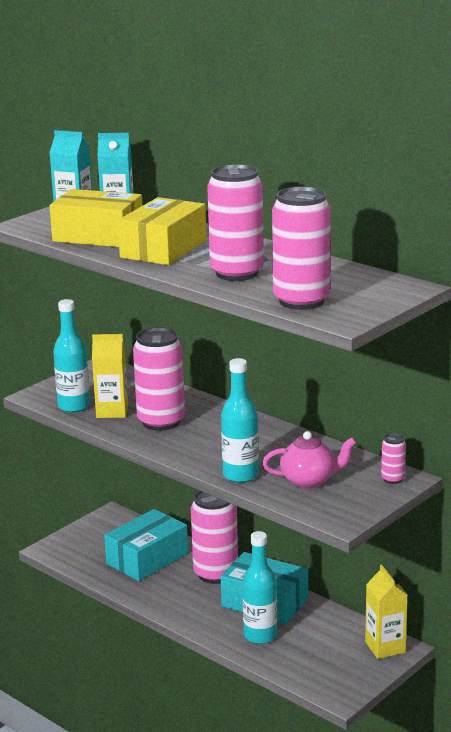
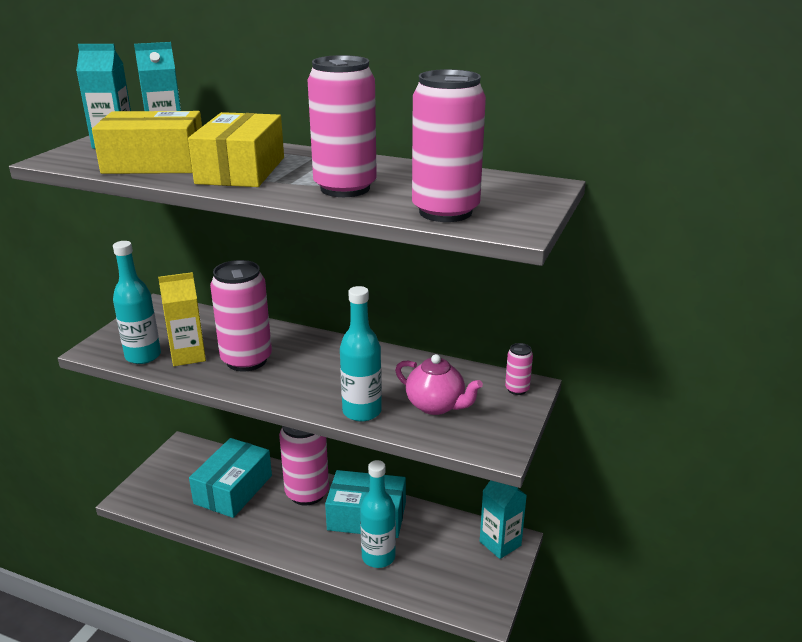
camera: 20 degrees left, 5 degrees up
pink teapot [262,431,356,488] -> pink teapot turned 60 degrees clockwise [395,354,483,415]
yellow carton [365,565,408,659] -> turquoise carton [480,480,527,559]

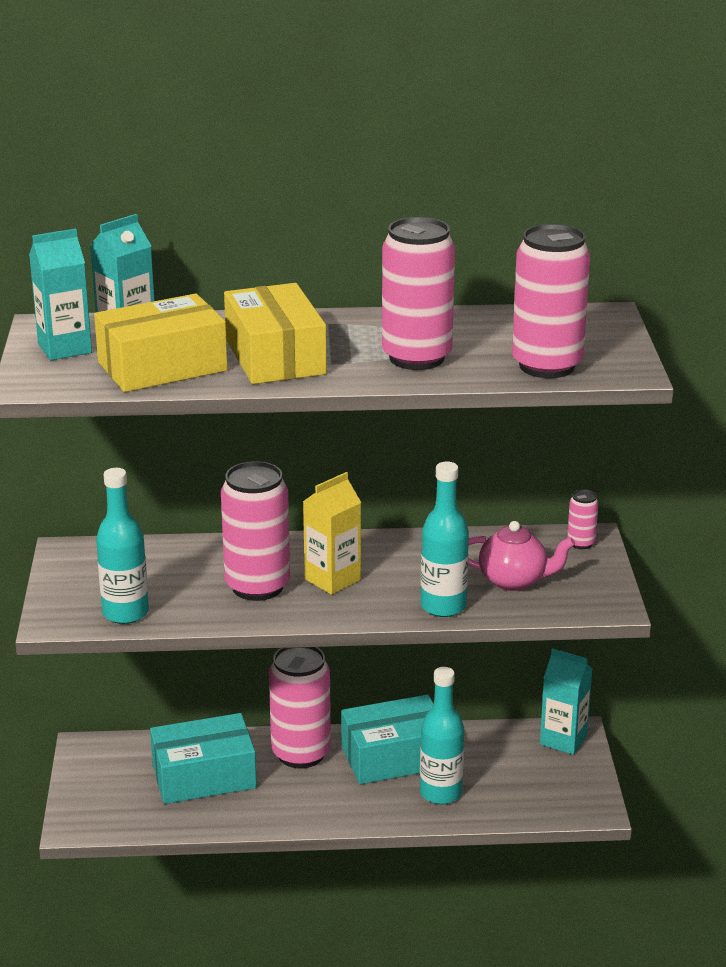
camera: 25 degrees left, 0 degrees up
yellow carton [158,272,206,366] -> yellow carton moved to [303,472,361,595]
turquoise box [189,438,272,518] -> turquoise box turned 75 degrees clockwise [150,713,257,804]

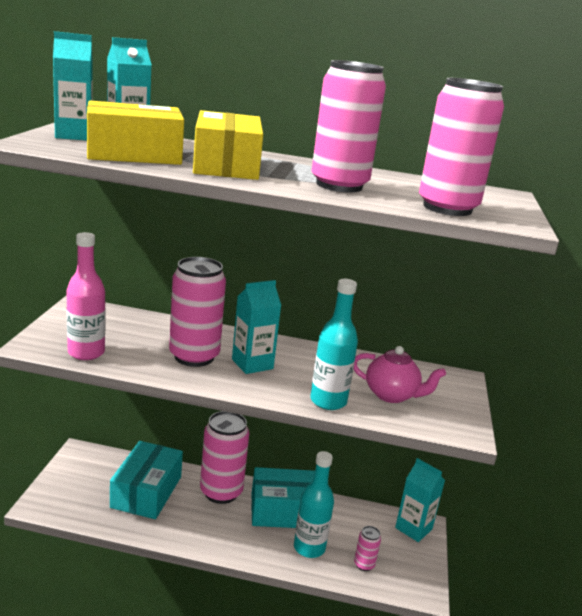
camera: 10 degrees right, 5 degrees down
turquoise bottle [96,468,149,624] -> pink bottle [66,232,105,360]
turquoise box [150,713,257,804] -> turquoise box turned 75 degrees counterclockwise [110,441,183,519]
yellow carton [303,472,361,595] -> turquoise carton [232,280,281,374]
pink can [567,489,599,549] -> pink can moved to [354,526,381,571]

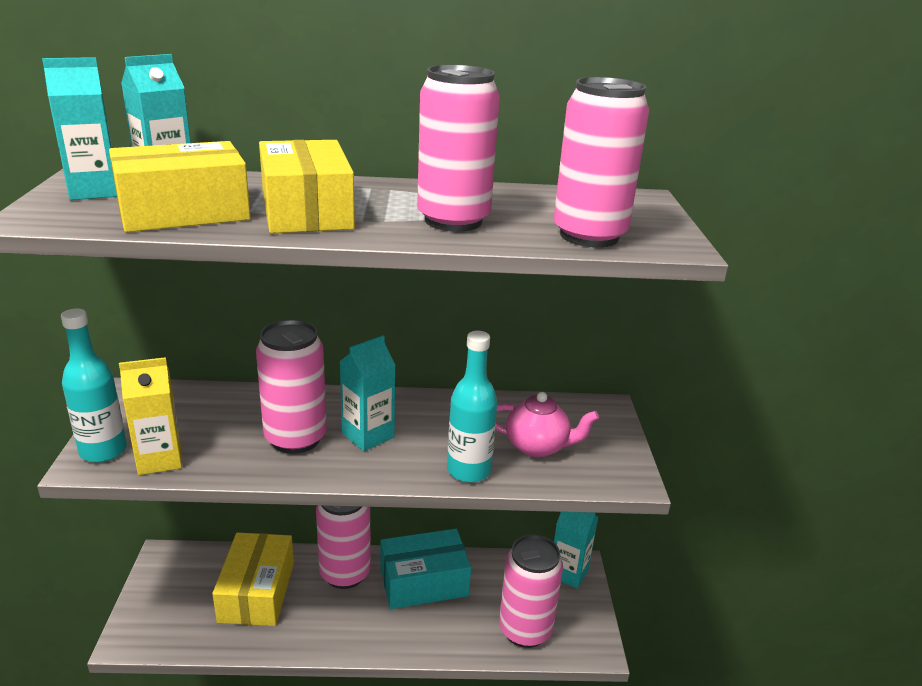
camera: 10 degrees left, 5 degrees up
pink bottle [66,232,105,360] -> yellow carton [119,357,182,475]
turquoise box [110,441,183,519] -> yellow box [212,532,294,626]
turquoise bottle [294,451,334,558] -> turquoise bottle moved to [61,308,127,463]
pink can [354,526,381,571] -> pink can [499,535,563,648], size x2.22

